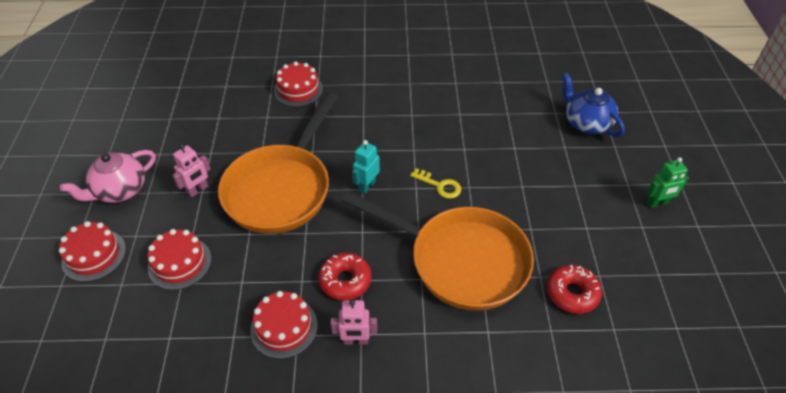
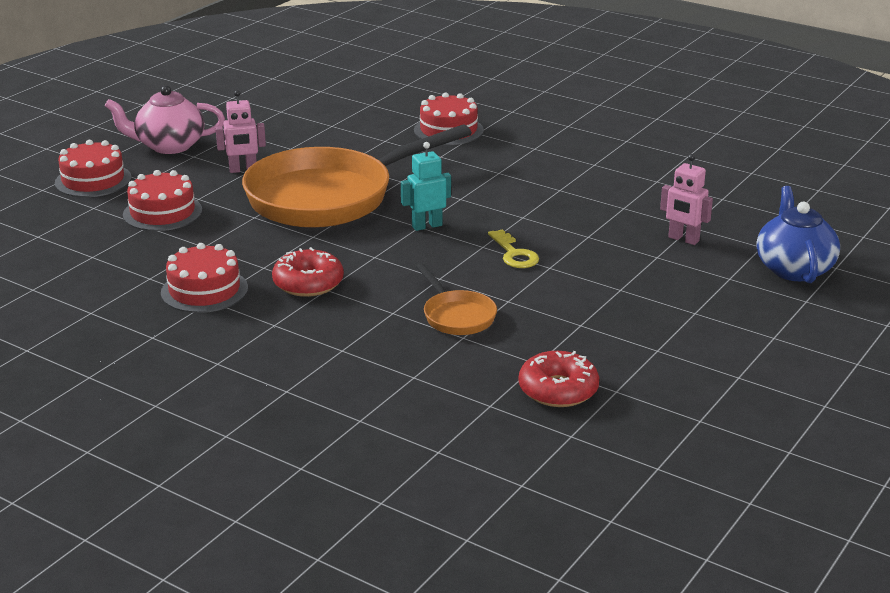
camera: 35 degrees right, 20 degrees down
pink robot [331,299,377,345] -> pink robot moved to [660,154,713,245]
orange pan [341,191,534,311] -> orange pan [416,263,497,335], size x0.43
green robot [646,157,689,208] -> none

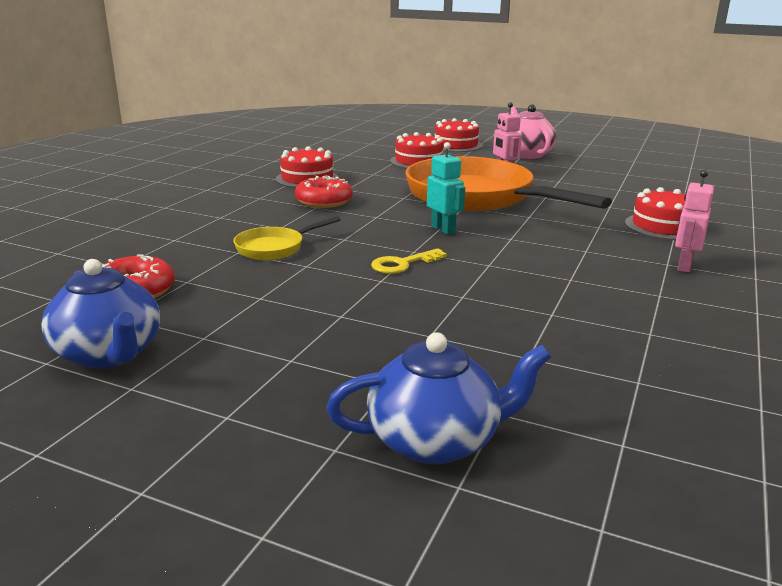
camera: 80 degrees right, 5 degrees down
orange pan [416,263,497,335] -> yellow pan [233,216,340,260]
pink robot [660,154,713,245] -> pink robot moved to [675,170,714,273]
none -> blue teapot [41,259,160,369]

